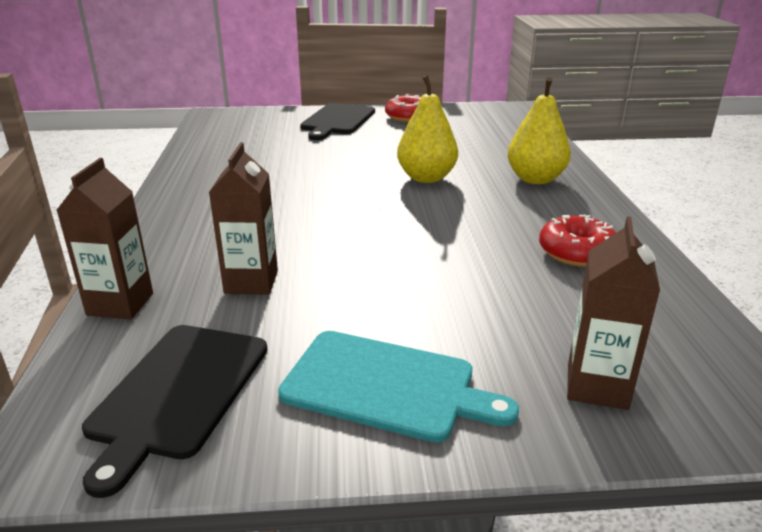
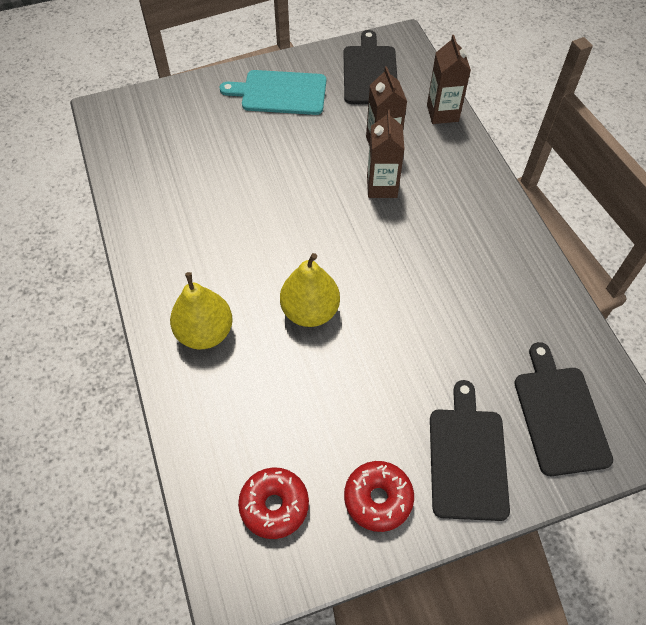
camera: 165 degrees right, 30 degrees up
red donut [539,215,617,267] -> red donut moved to [238,467,309,539]
brown carton [567,217,660,410] -> brown carton moved to [367,110,405,198]
none -> black cutting board [514,342,613,476]

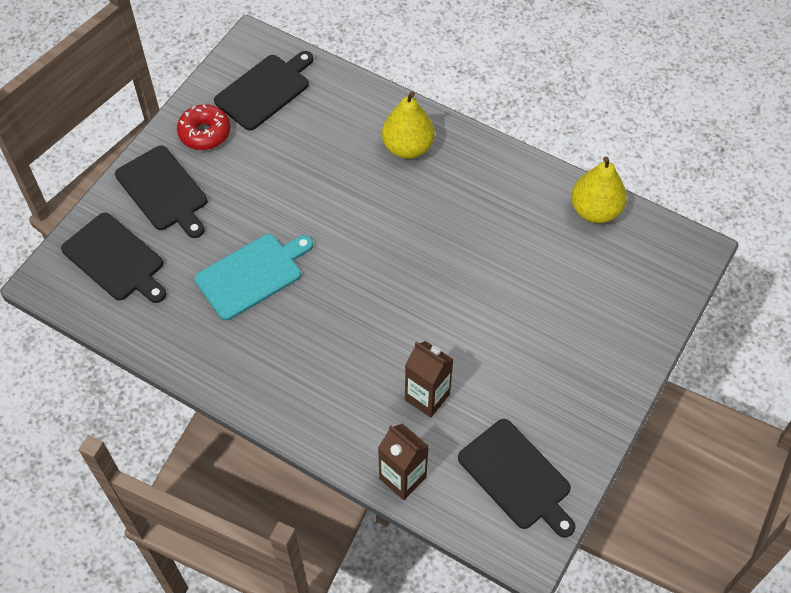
camera: 140 degrees right, 0 degrees up
turquoise cutting board [220,70,326,115] -> turquoise cutting board moved to [195,234,313,320]
red donut [238,467,309,539] -> black cutting board [214,51,313,131]
yellow pear [280,253,340,327] -> yellow pear moved to [571,156,627,223]
brown carton [367,110,405,198] -> none

